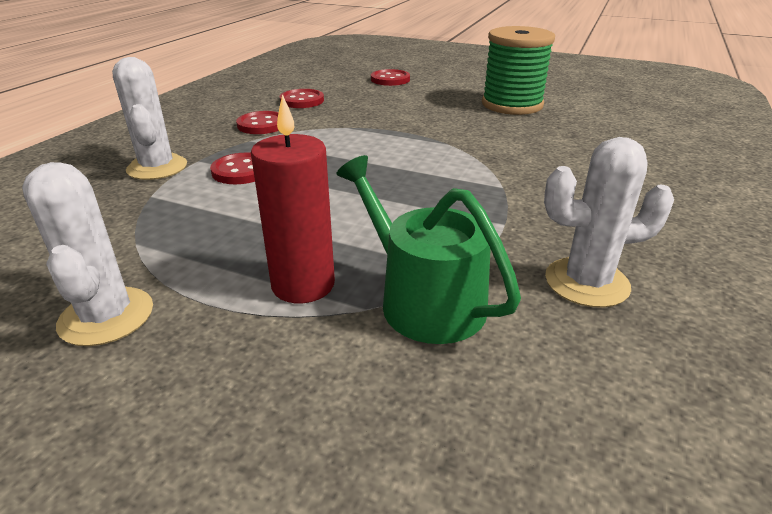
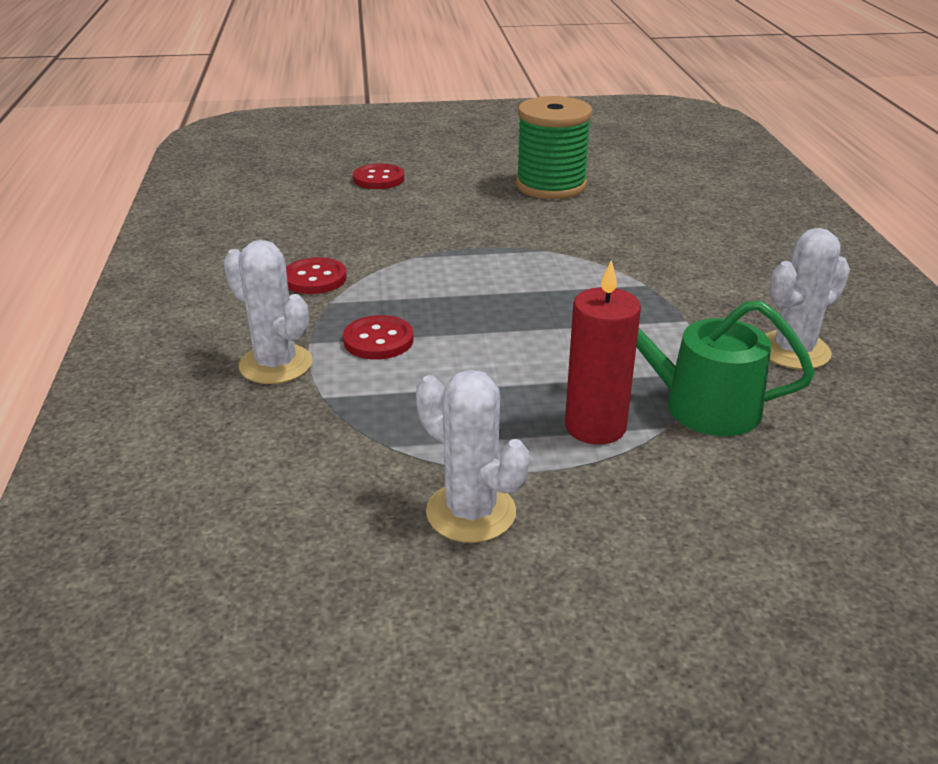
camera: 30 degrees left, 0 degrees up
red button [280,89,324,108] -> none

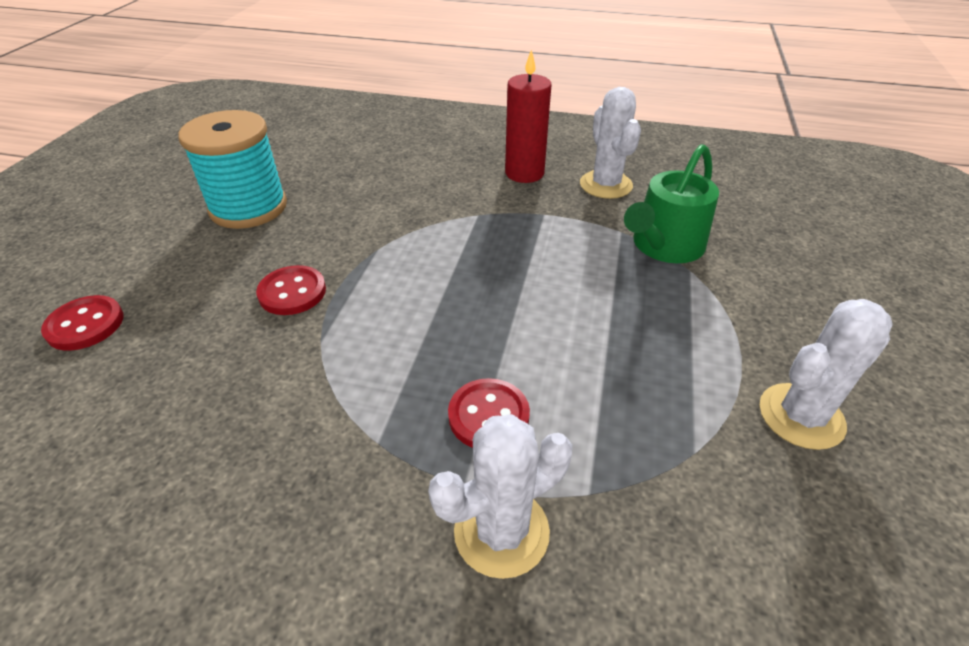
camera: 70 degrees left, 10 degrees up
red button [286,257,347,294] -> red button moved to [256,265,326,315]
green spool [516,96,592,199] -> turquoise spool [178,110,287,229]
red candle [565,260,641,444] -> red candle moved to [505,49,551,183]

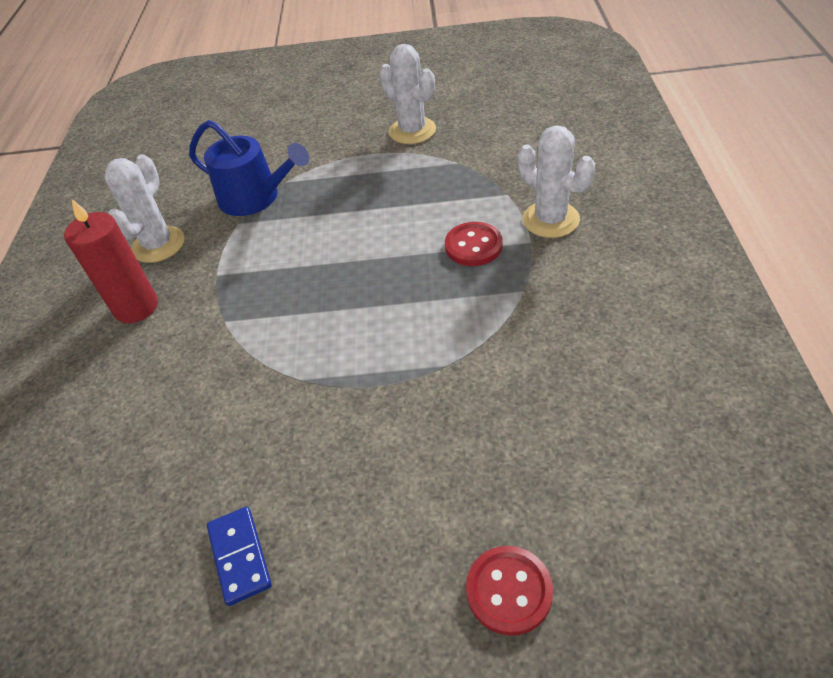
camera: 100 degrees left, 5 degrees up
turquoise spool [178,110,287,229] -> blue domino [207,507,272,606]
red button [256,265,326,315] -> none
white cactus [580,87,641,199] -> white cactus turned 45 degrees counterclockwise [104,154,184,263]
green watering can [624,144,719,263] -> blue watering can [189,120,309,216]

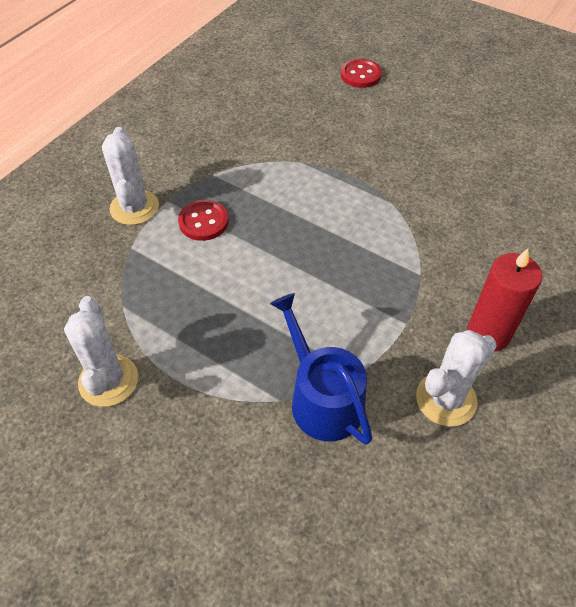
camera: 150 degrees left, 5 degrees up
blue domino [207,507,272,606] -> none

